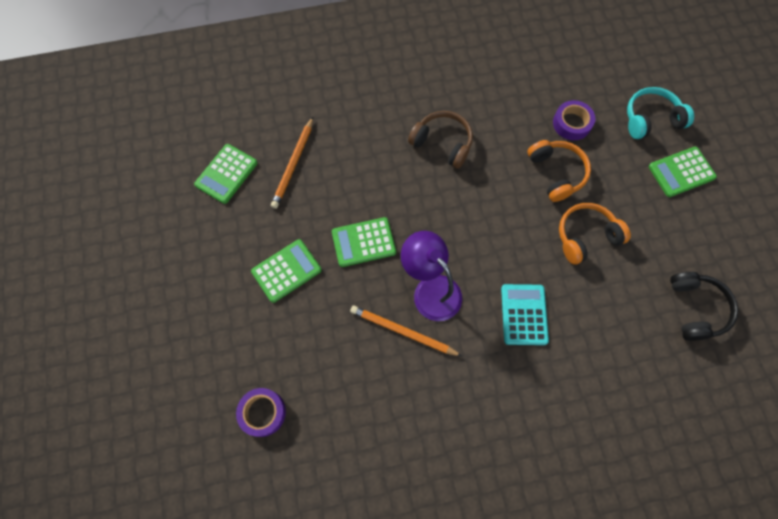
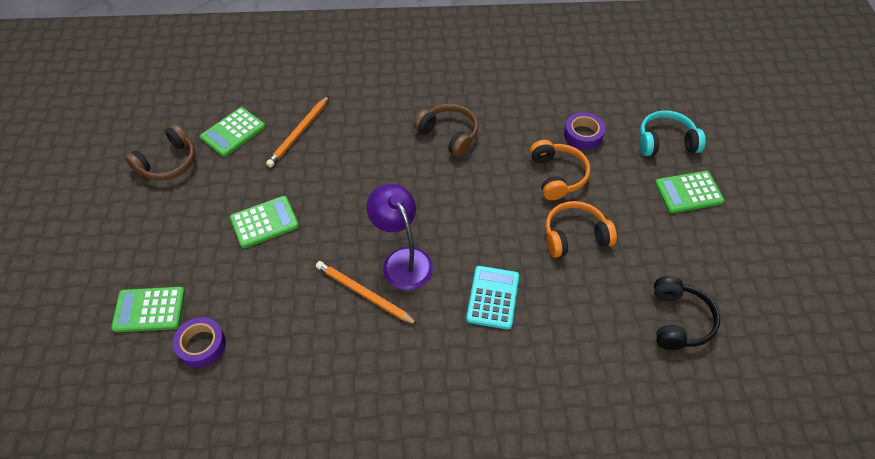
camera: 10 degrees right, 15 degrees down
green calculator [332,217,396,267] -> green calculator moved to [111,287,185,332]
none -> brown headphones [125,124,195,181]

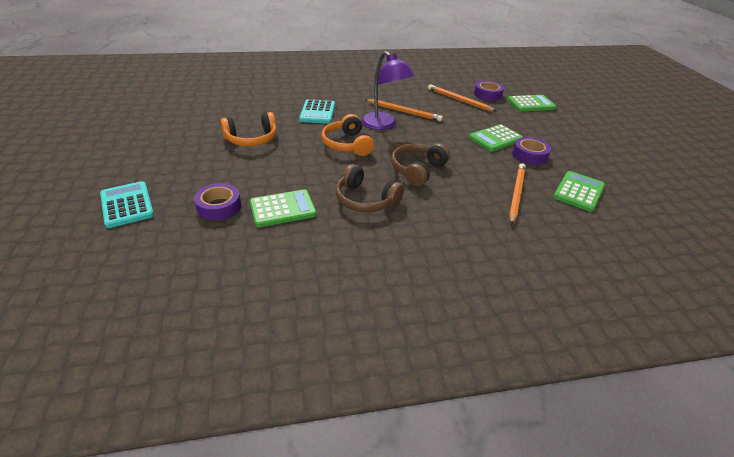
camera: 170 degrees right, 15 degrees down
brown headphones [125,124,195,181] -> brown headphones moved to [391,143,450,186]
orange headphones [530,140,591,200] -> orange headphones moved to [321,114,374,156]
turquoise headphones [640,110,706,156] -> turquoise calculator [100,181,154,228]
black headphones [654,276,720,350] -> none
green calculator [655,171,724,213] -> green calculator moved to [250,189,317,227]
none -> orange pencil [428,84,496,111]
none -> purple tape [512,137,551,165]

